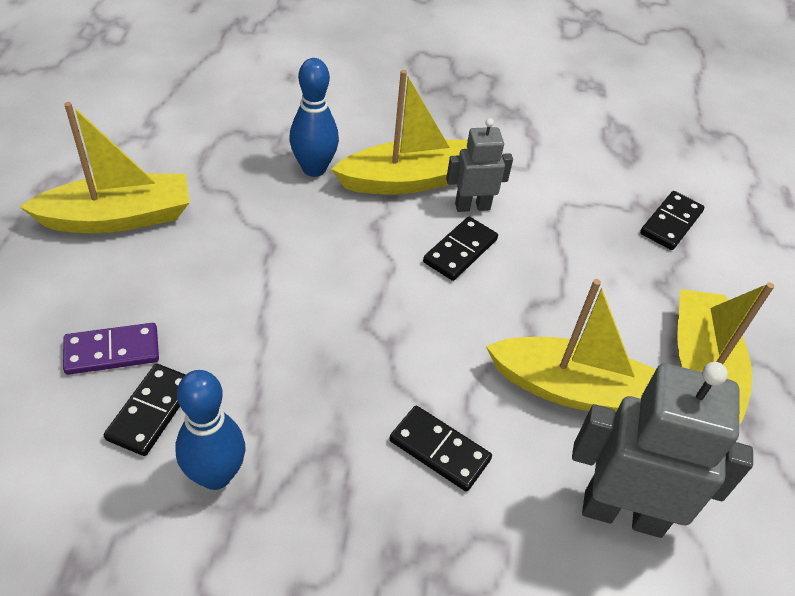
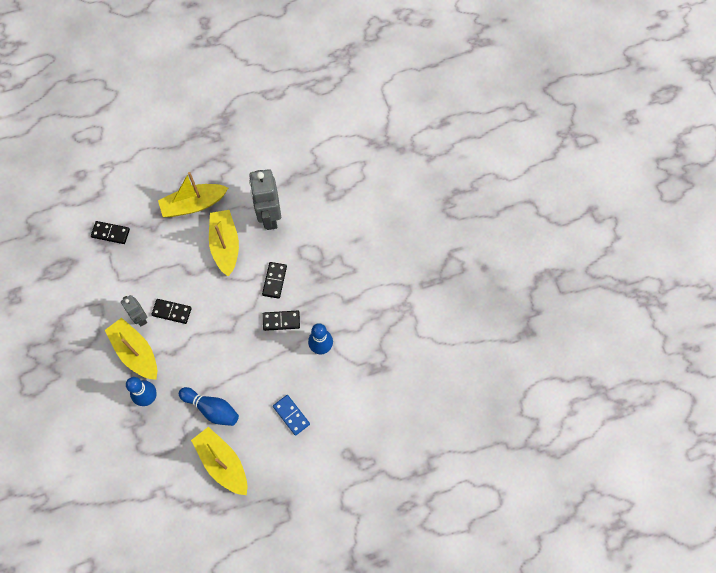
camera: 110 degrees left, 20 degrees up
purple domino [63,323,159,375] -> blue domino [273,395,310,436]
black domino [104,364,186,456] -> black domino moved to [263,310,300,331]
none -> blue bowling pin [179,387,239,426]

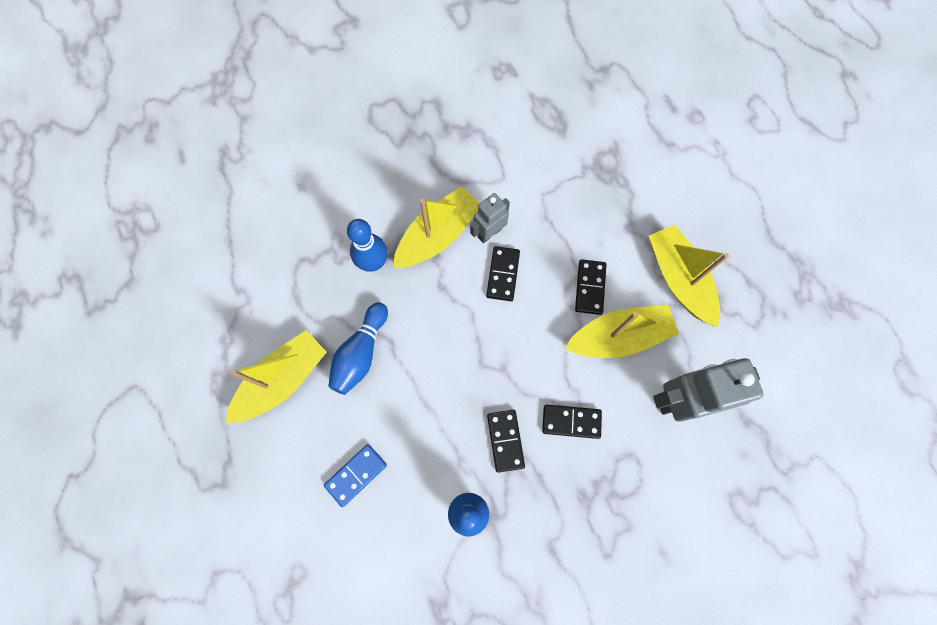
camera: 85 degrees right, 5 degrees up
black domino [91,221,130,244] -> black domino moved to [575,259,606,315]

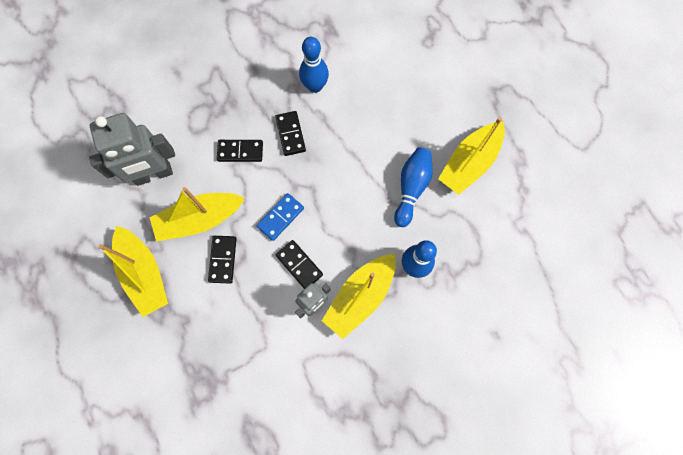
camera: 175 degrees right, 0 degrees up
blue domino [324,444,387,507] -> blue domino moved to [257,193,304,241]
black domino [486,246,520,301] -> black domino turned 45 degrees counterclockwise [275,240,323,289]

